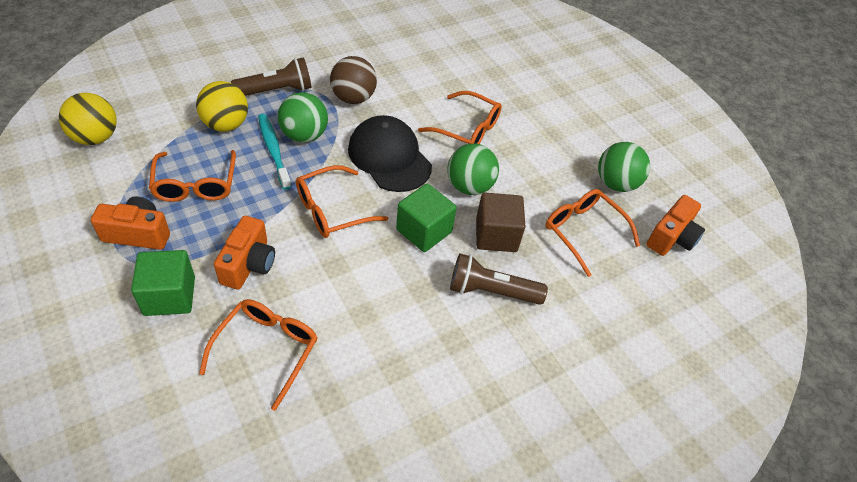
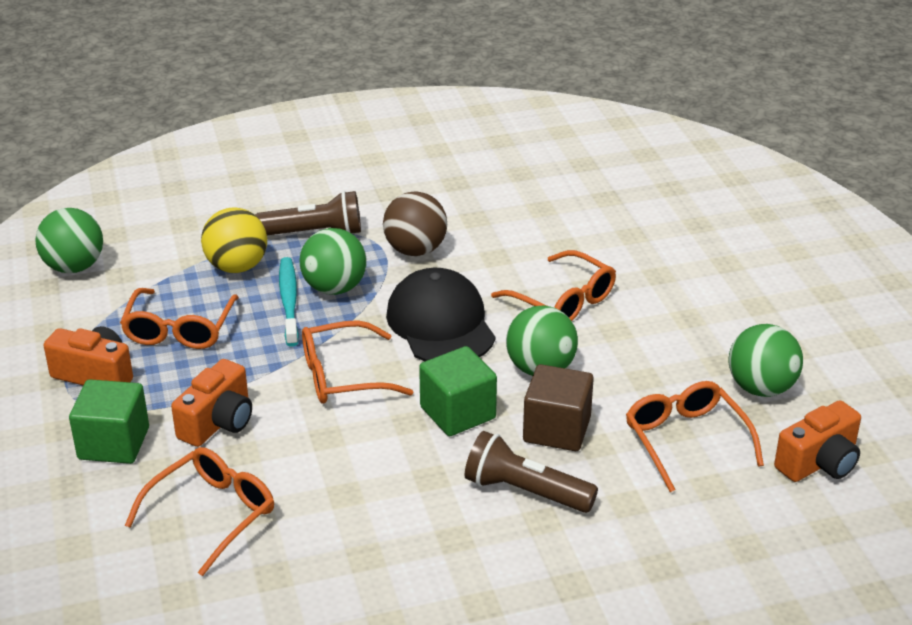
camera: 20 degrees right, 15 degrees down
yellow ball [59,93,117,145] -> green ball [35,208,103,273]

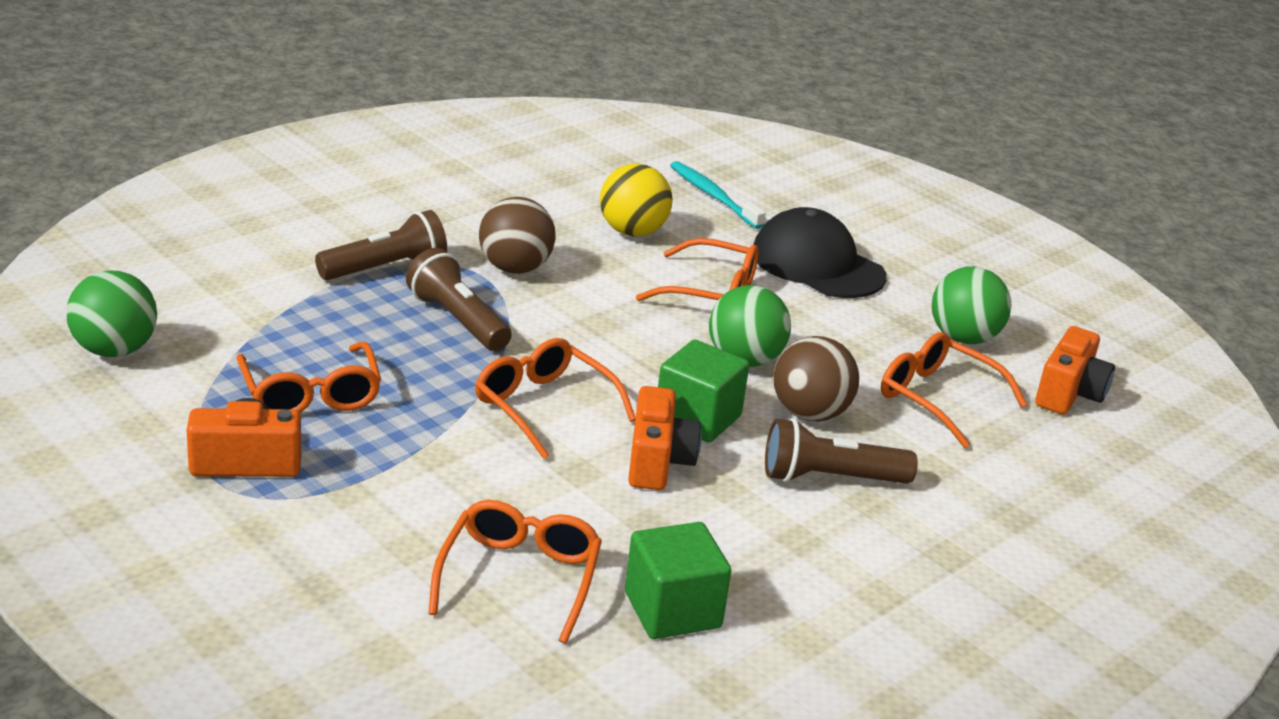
camera: 30 degrees left, 5 degrees down
green cube [69,379,149,464] -> green cube moved to [625,522,731,639]
orange camera [171,359,252,447] -> orange camera moved to [628,386,702,490]
yellow ball [201,207,267,273] -> yellow ball moved to [600,164,672,236]
turquoise toothbrush [279,257,299,347] -> turquoise toothbrush moved to [670,161,766,229]
green ball [300,228,367,295] -> brown flashlight [406,248,512,351]
orange glasses [302,320,414,404] -> orange glasses turned 90 degrees clockwise [475,338,636,459]
black cap [386,268,495,361] -> black cap moved to [754,207,887,298]
brown cube [523,364,594,451] -> brown ball [773,336,859,421]

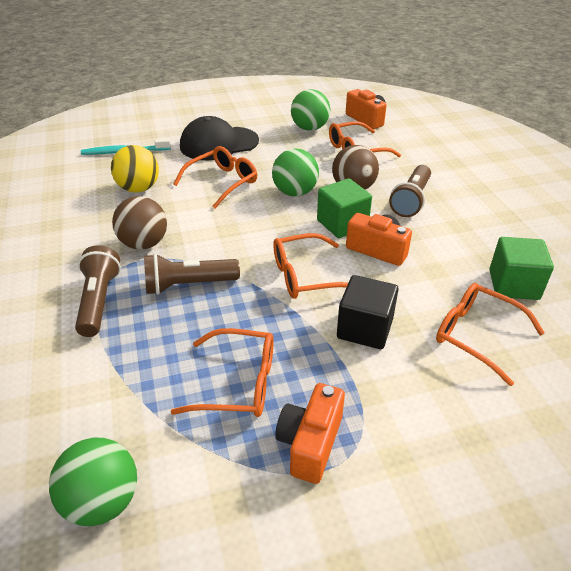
camera: 60 degrees left, 10 degrees up
none -> black cube [337,275,399,349]

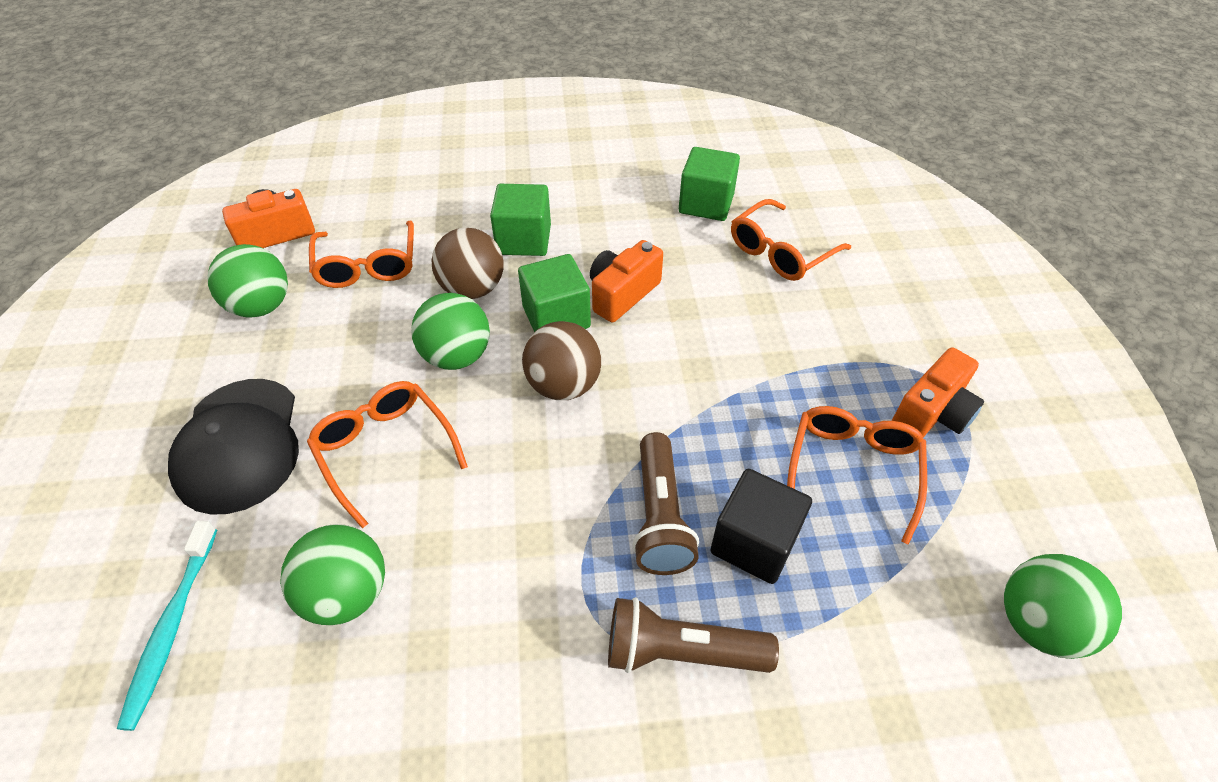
camera: 80 degrees left, 10 degrees up
yellow ball [111,145,159,193] -> green ball [280,524,385,625]
brown ball [112,196,167,250] -> brown ball moved to [522,321,602,400]
orange glasses [273,233,348,299] -> none
orange camera [275,383,345,484] -> orange camera turned 75 degrees counterclockwise [892,347,984,437]
black cube [337,275,399,349] -> black cube moved to [710,469,812,584]
brown flashlight [389,165,431,217] -> green cube [490,184,551,256]

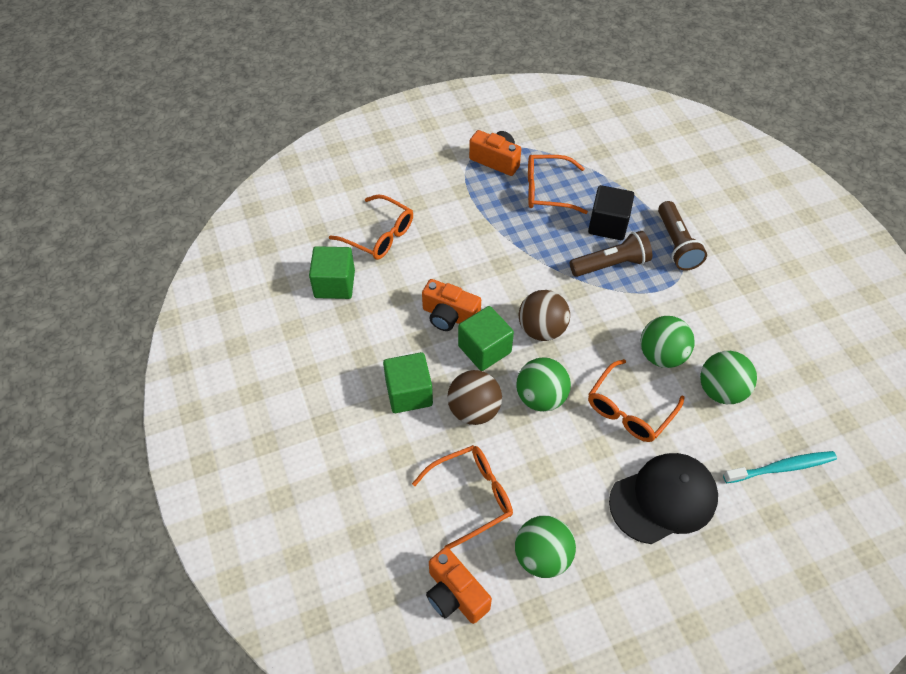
camera: 105 degrees left, 5 degrees up
green ball [1004,554,1122,659] -> green ball moved to [641,316,695,368]

